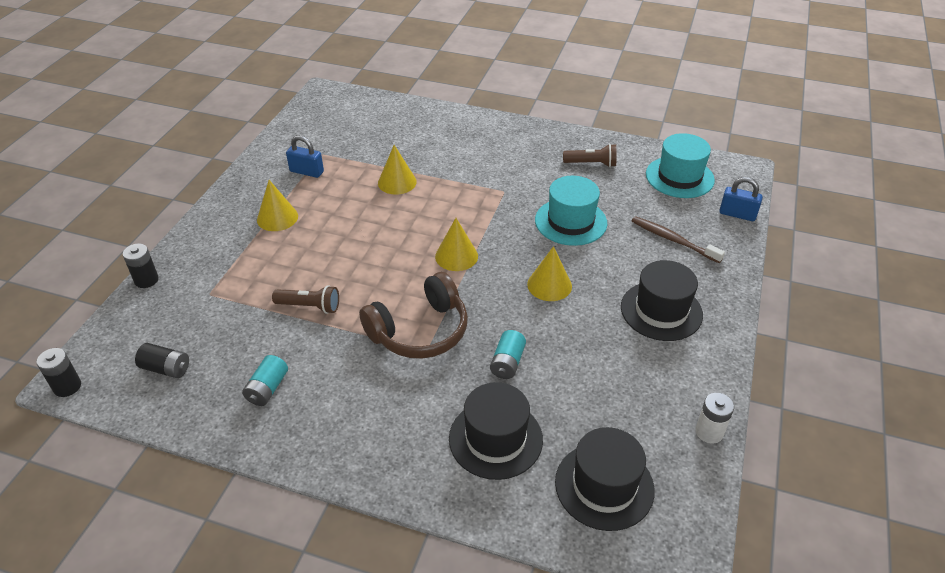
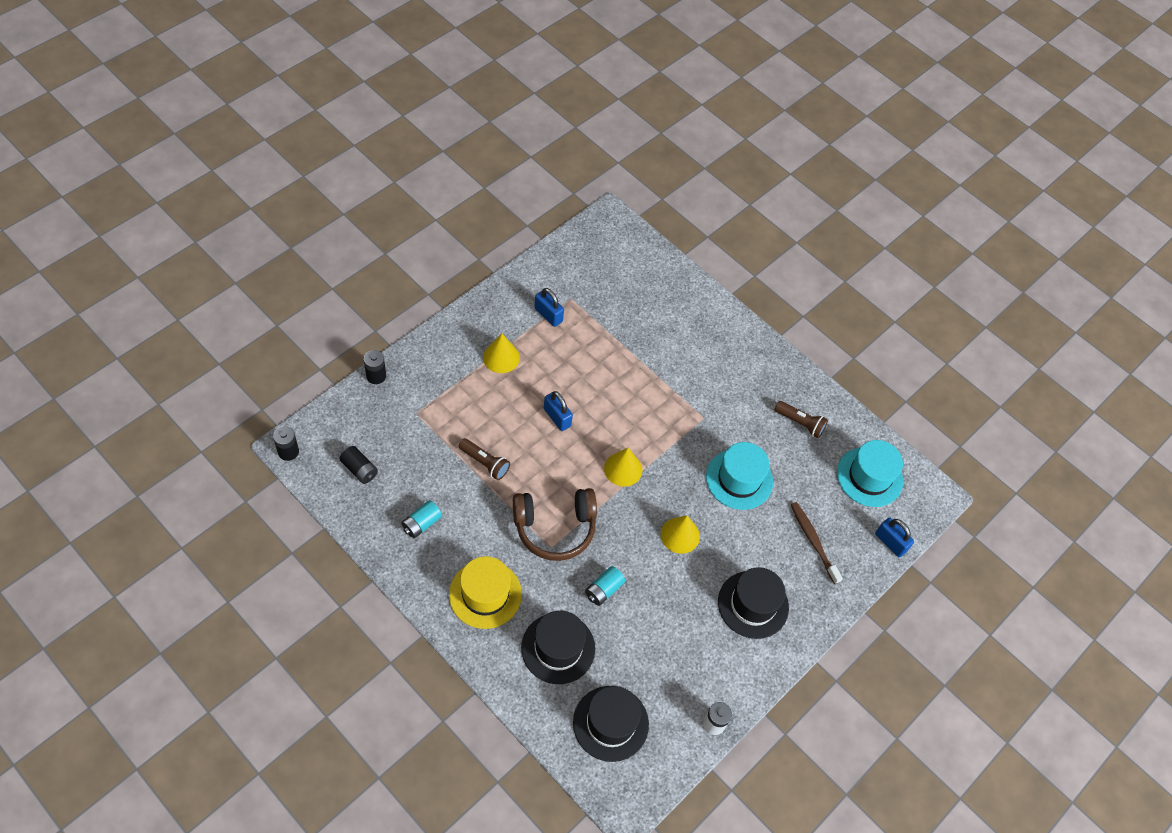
camera: 20 degrees right, 15 degrees up
yellow cone [378,145,417,195] -> none
none -> yellow hat [449,556,522,629]
none -> blue padlock [544,391,573,431]

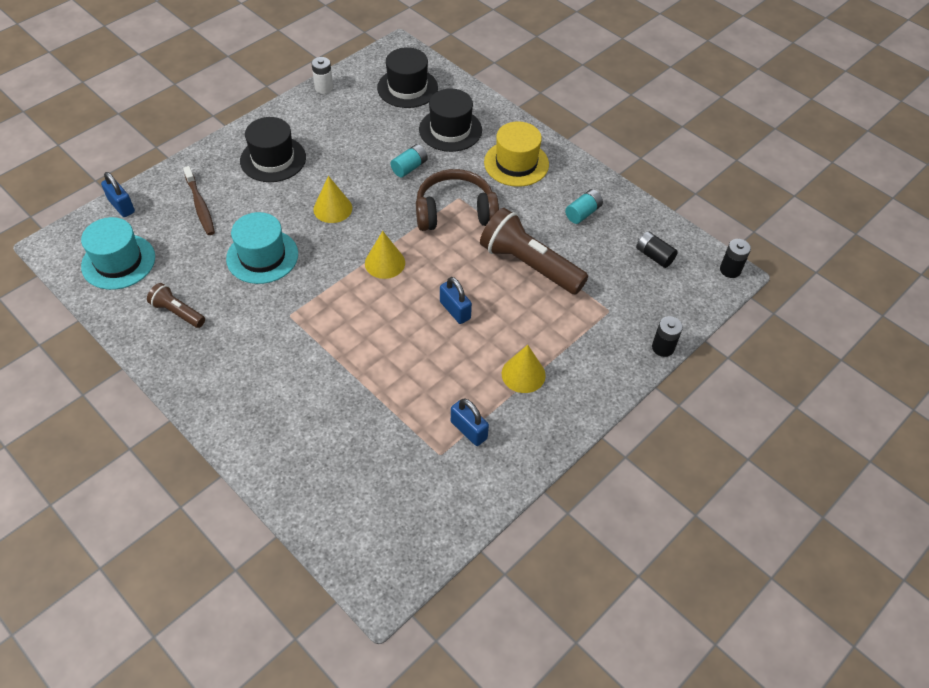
camera: 175 degrees left, 5 degrees down
brown flashlight [459,438,510,480] -> brown flashlight [480,208,588,295], size x1.93

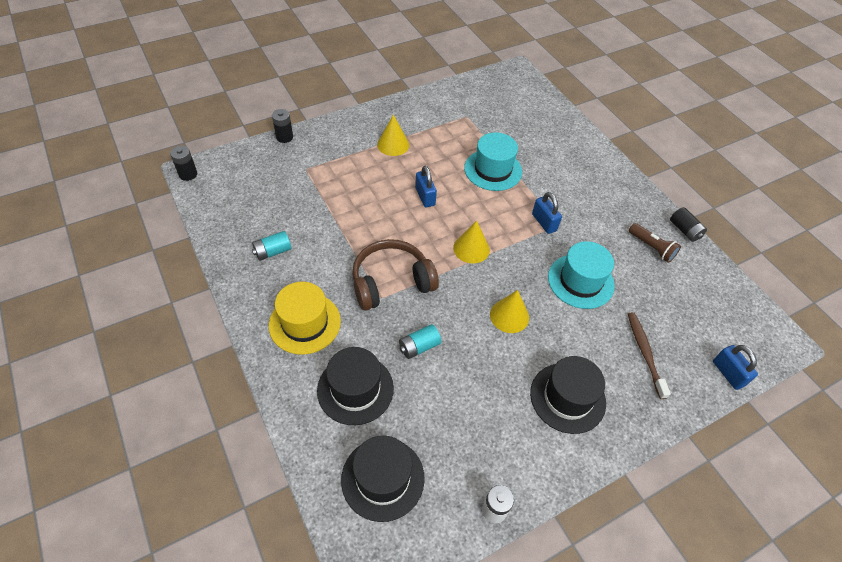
camera: 165 degrees left, 0 degrees up
turquoise hat [81,217,155,290] -> turquoise hat moved to [464,132,522,191]
brown headphones [416,169,499,231] -> brown headphones turned 150 degrees clockwise [352,239,439,311]
blue padlock [451,398,489,446] -> blue padlock moved to [532,192,562,234]
brown flashlight [480,208,588,295] -> none
black battery [636,231,678,268] -> black battery moved to [670,207,707,242]

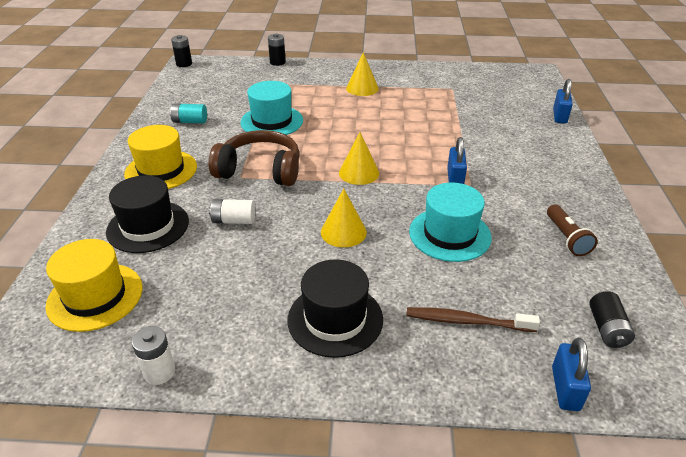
camera: 35 degrees right, 15 degrees down
black hat [341,435,425,522] -> yellow hat [45,239,143,332]
turquoise battery [399,324,441,359] -> white battery [209,199,255,224]
blue padlock [415,166,437,207] -> blue padlock moved to [553,79,573,124]
turquoise hat [464,132,522,191] -> turquoise hat moved to [240,81,303,135]
brown toothbrush [628,312,671,399] -> brown toothbrush turned 105 degrees counterclockwise [406,307,540,332]
black battery [670,207,707,242] -> black battery moved to [589,291,635,348]

